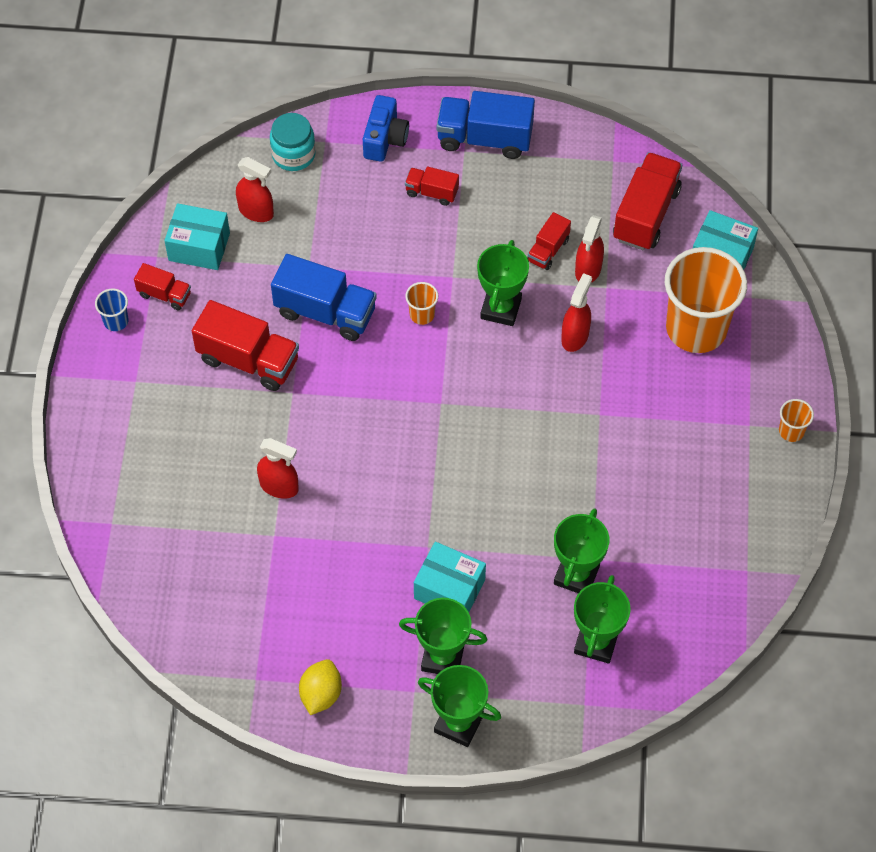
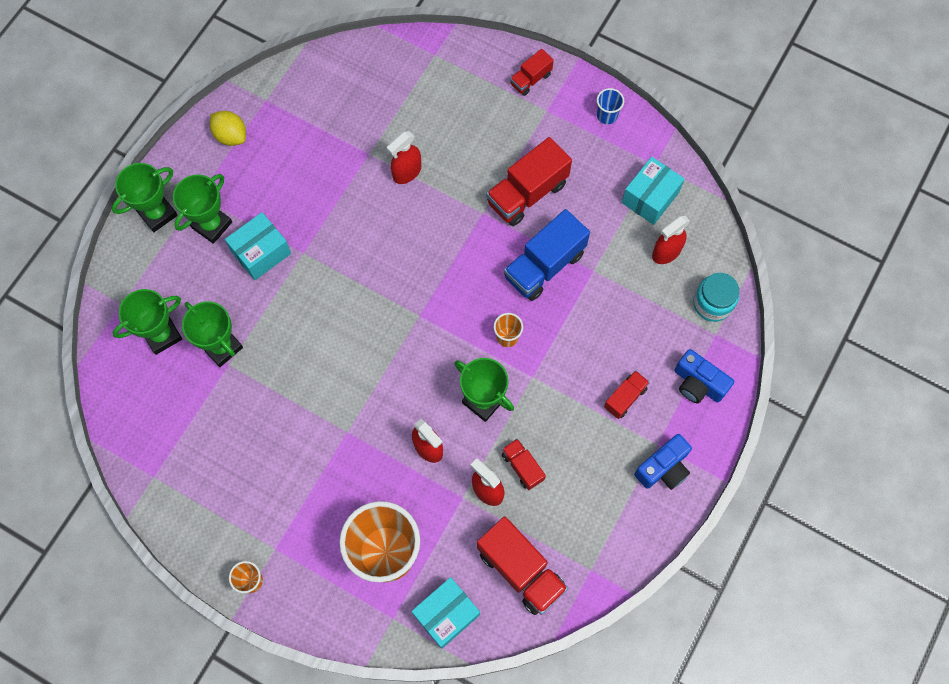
camera: 115 degrees right, 10 degrees up
red truck [134,263,191,310] -> red truck moved to [510,49,554,96]
blue truck [437,91,535,159] -> blue camera [634,434,692,490]
green trophy [574,575,631,664] -> green trophy turned 75 degrees counterclockwise [113,289,182,355]

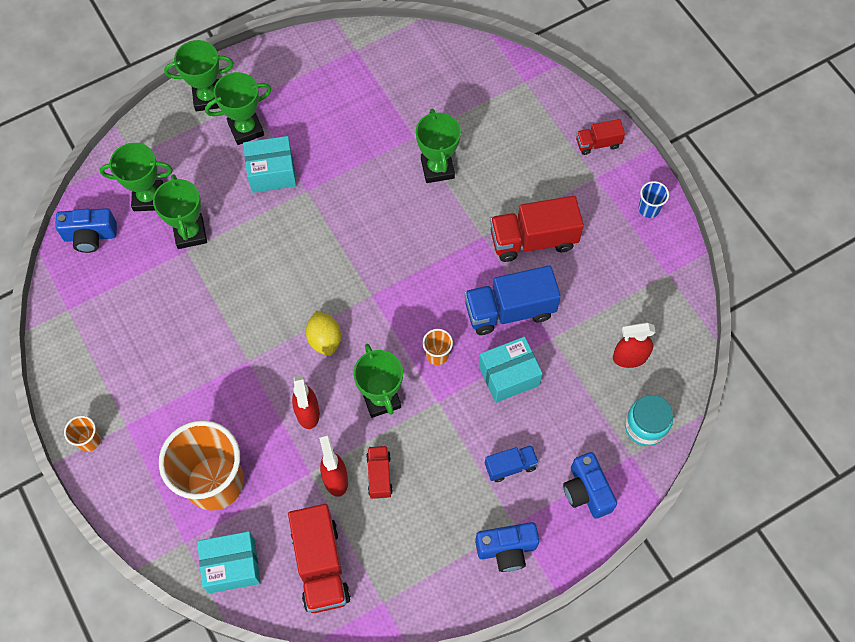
camera: 30 degrees right, 5 degrees down
yellow lemon [210,111,246,146] -> yellow lemon moved to [306,311,341,356]
red spray bottle [387,131,421,184] -> green trophy [416,109,461,183]
red truck [604,370,650,419] -> blue truck [485,445,539,482]
turquoise box [622,157,685,225] -> turquoise box moved to [479,336,543,403]
none -> blue camera [55,208,117,253]

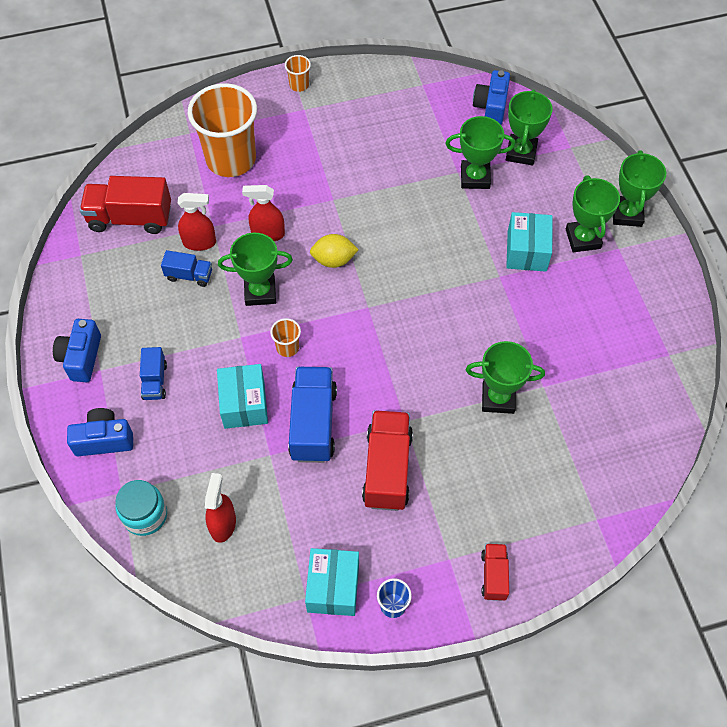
camera: 105 degrees right, 5 degrees down
turquoise box [197,531,260,593] -> turquoise box moved to [305,548,359,616]
red truck [366,446,393,499] -> blue truck [161,250,212,287]

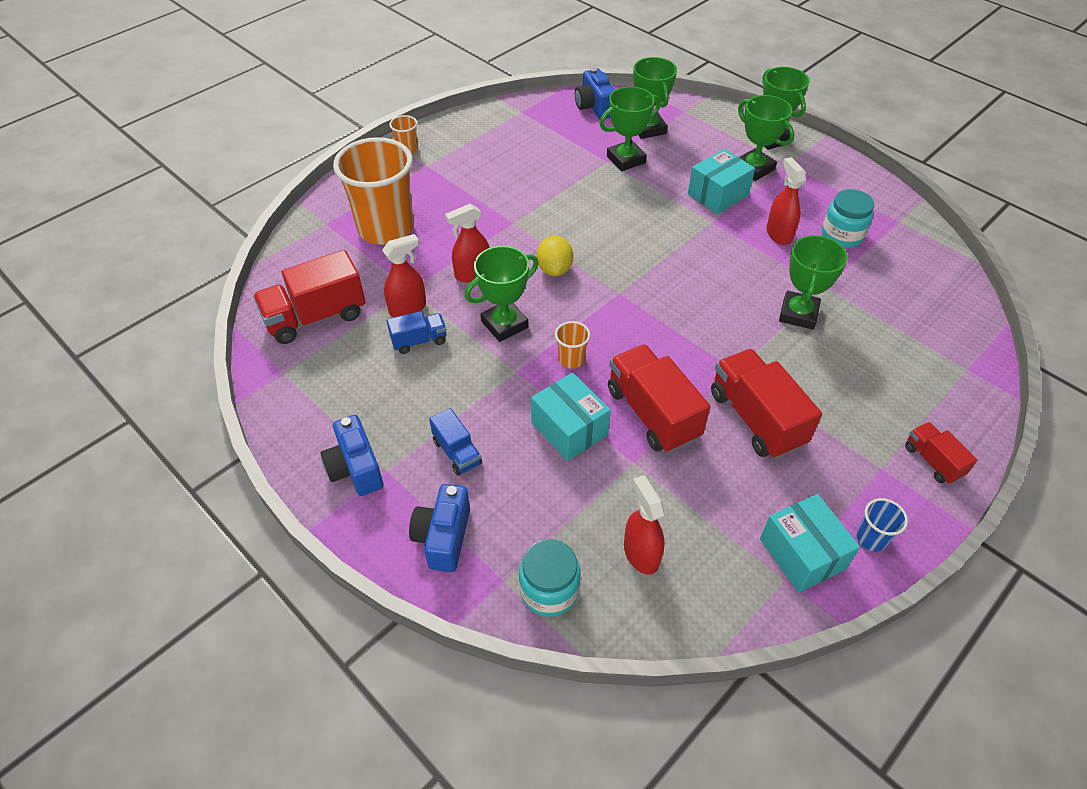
camera: 30 degrees left, 10 degrees down
blue camera [67,408,133,456] -> blue camera turned 45 degrees counterclockwise [409,484,470,572]
blue truck [288,367,337,463] -> red truck [608,344,710,453]
yellow lemon [310,234,359,268] -> yellow lemon turned 60 degrees counterclockwise [536,235,573,276]
green trophy [466,341,545,414] -> green trophy turned 45 degrees counterclockwise [779,235,848,330]
turquoise box [506,212,553,272] -> turquoise box turned 75 degrees clockwise [688,149,755,214]
none -> red spray bottle [766,157,806,245]
none -> turquoise jar [822,189,874,248]

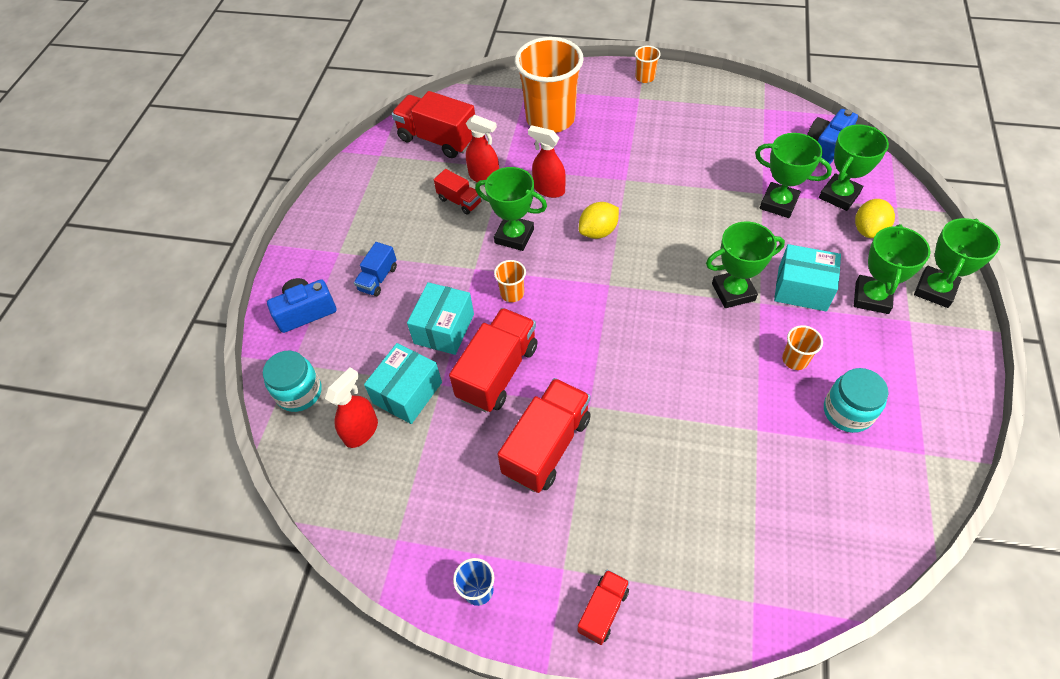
camera: 60 degrees right, 5 degrees up
blue camera [320,415,383,496] -> none
blue truck [387,311,447,354] -> red truck [434,169,482,214]
turquoise box [760,494,860,593] -> turquoise box moved to [364,343,442,424]
red spray bottle [766,157,806,245] -> orange cup [782,325,823,370]
green trophy [779,235,848,330] -> green trophy moved to [706,222,785,308]
none -> yellow lemon [855,199,895,238]

